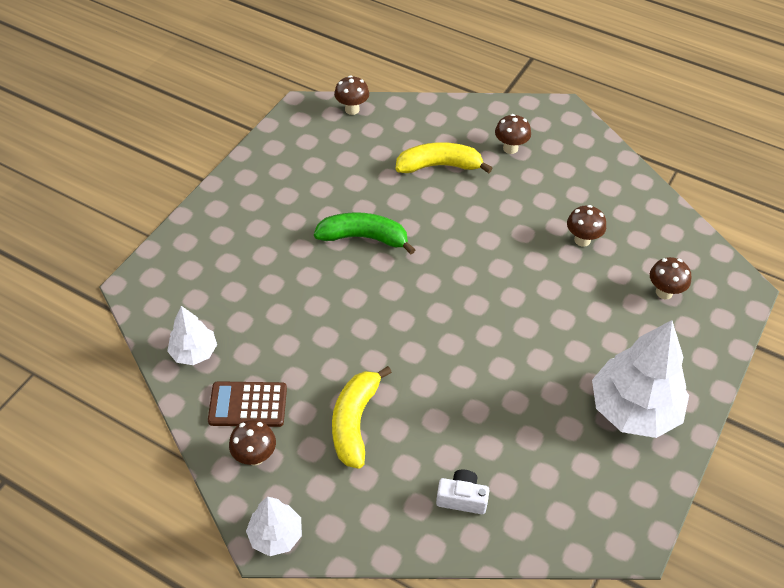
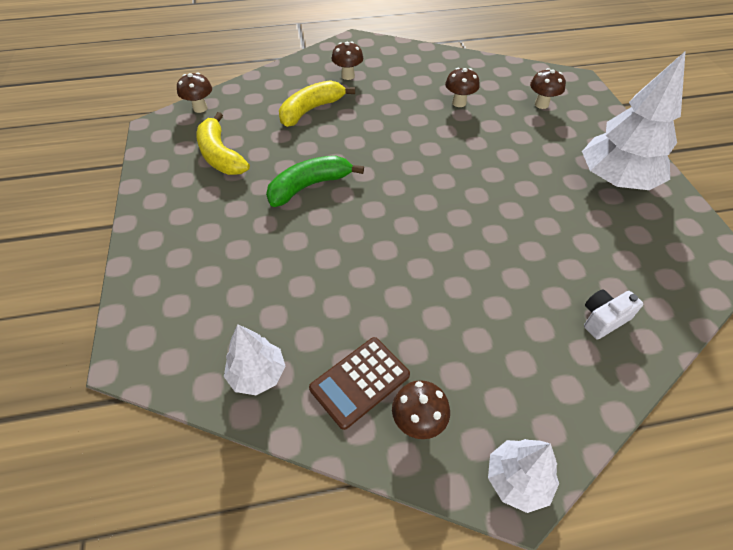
camera: 40 degrees left, 0 degrees up
yellow banana [332,366,392,469] -> yellow banana moved to [196,112,250,175]

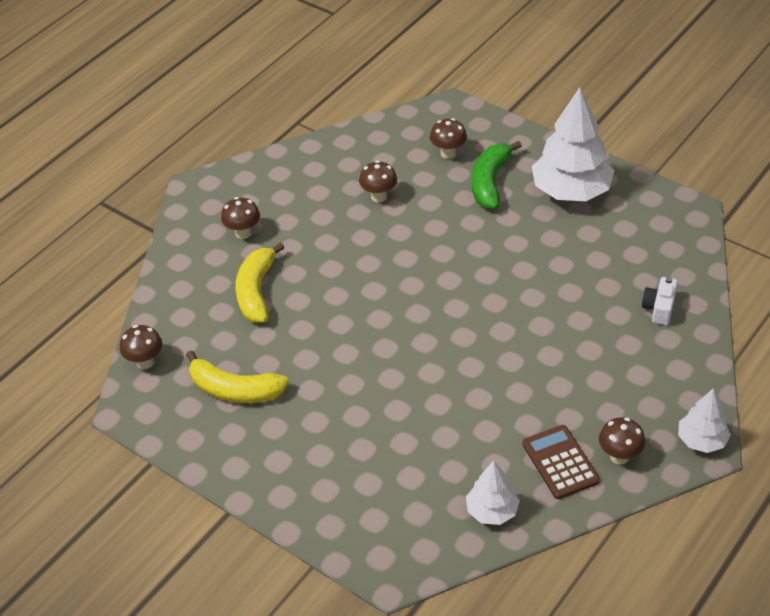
camera: 40 degrees left, 5 degrees down
green banana [266,156,364,207] -> green banana moved to [472,141,522,209]
brown calculator [309,337,410,430] -> brown calculator turned 150 degrees clockwise [522,425,600,499]

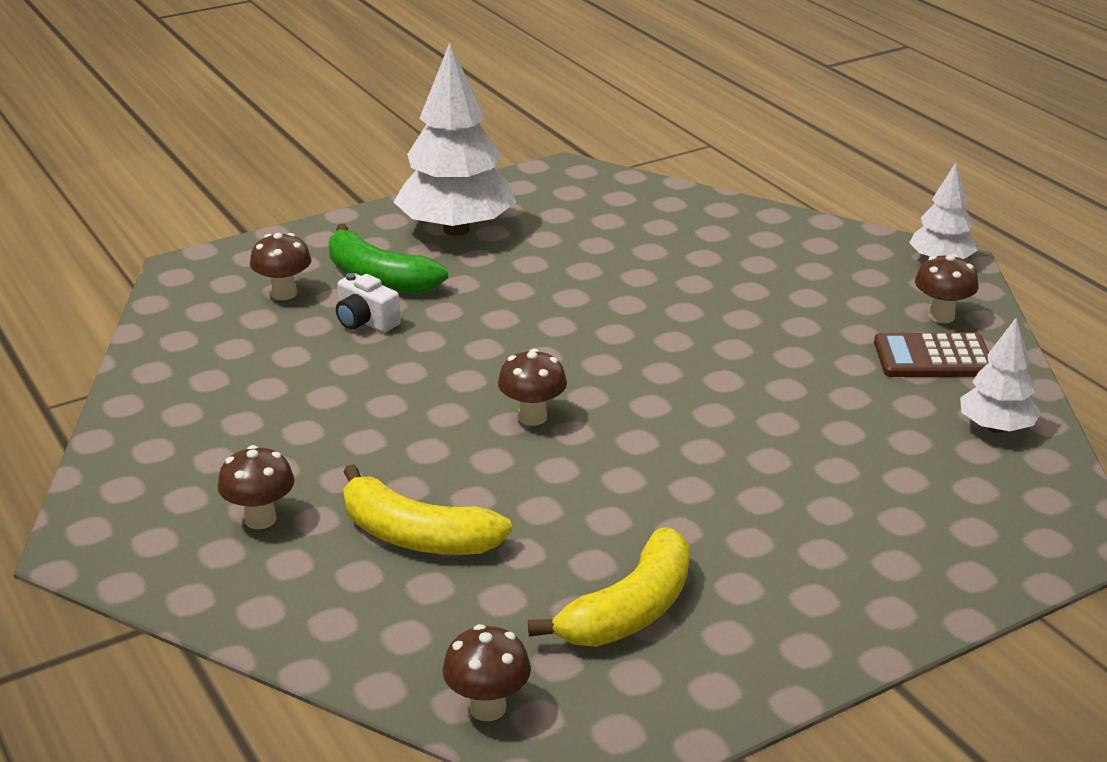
camera: 70 degrees left, 15 degrees down
brown mushroom [359,160,397,202] -> brown mushroom moved to [498,348,567,426]
white camera [642,277,678,325] -> white camera moved to [336,273,401,332]

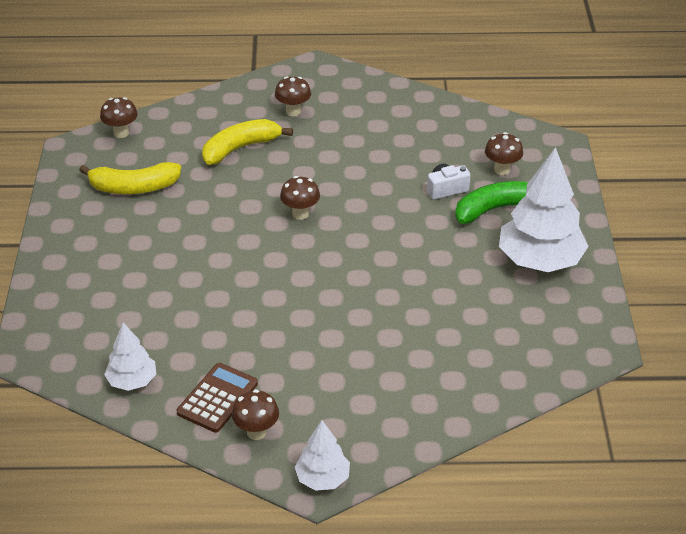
camera: 120 degrees right, 10 degrees up
yellow banana [528,527,690,647] -> yellow banana turned 75 degrees counterclockwise [79,162,181,194]

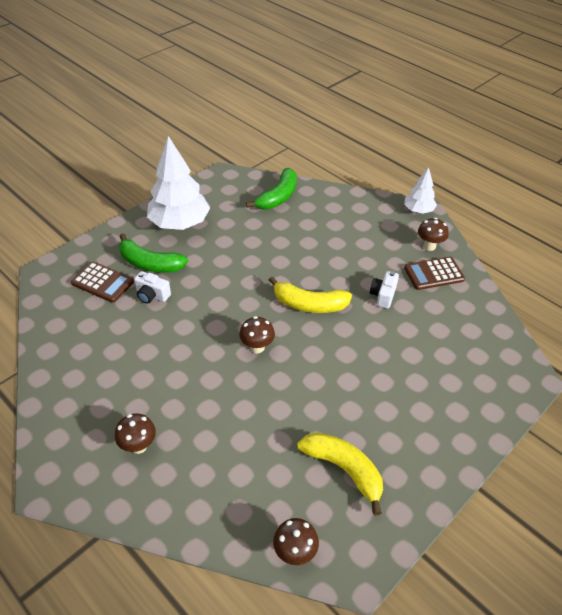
camera: 135 degrees left, 5 degrees up
white tree [104,322,156,391] -> none
yellow banana [202,119,293,165] -> yellow banana moved to [269,276,352,313]
brown mushroom [485,132,523,175] -> brown calculator [71,262,134,303]
none -> green banana [246,168,297,209]
none -> white camera [370,271,399,309]

